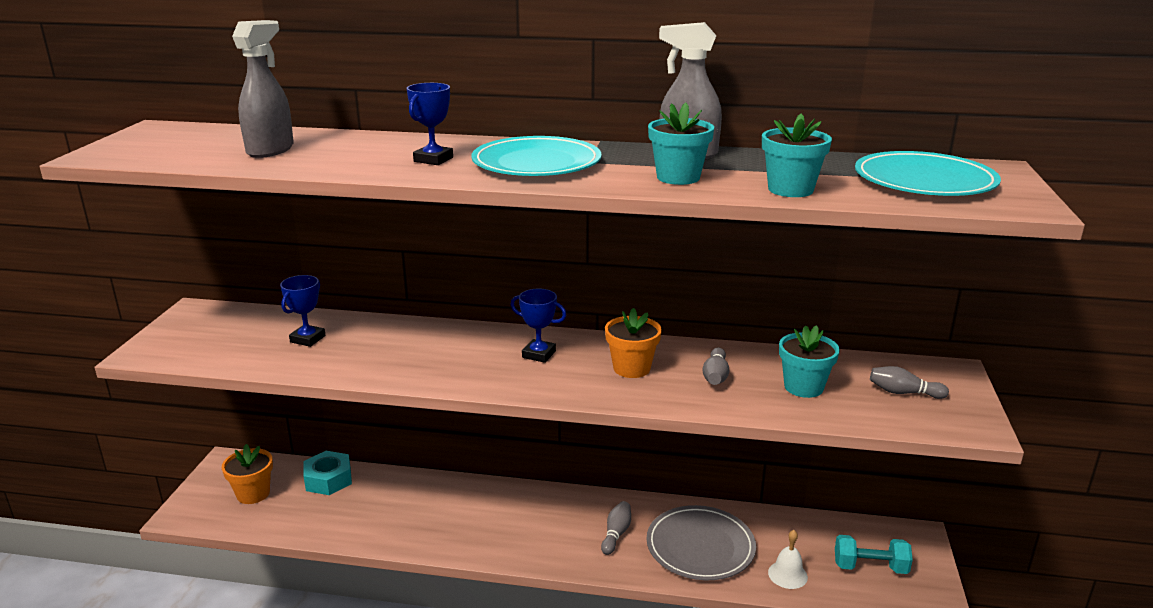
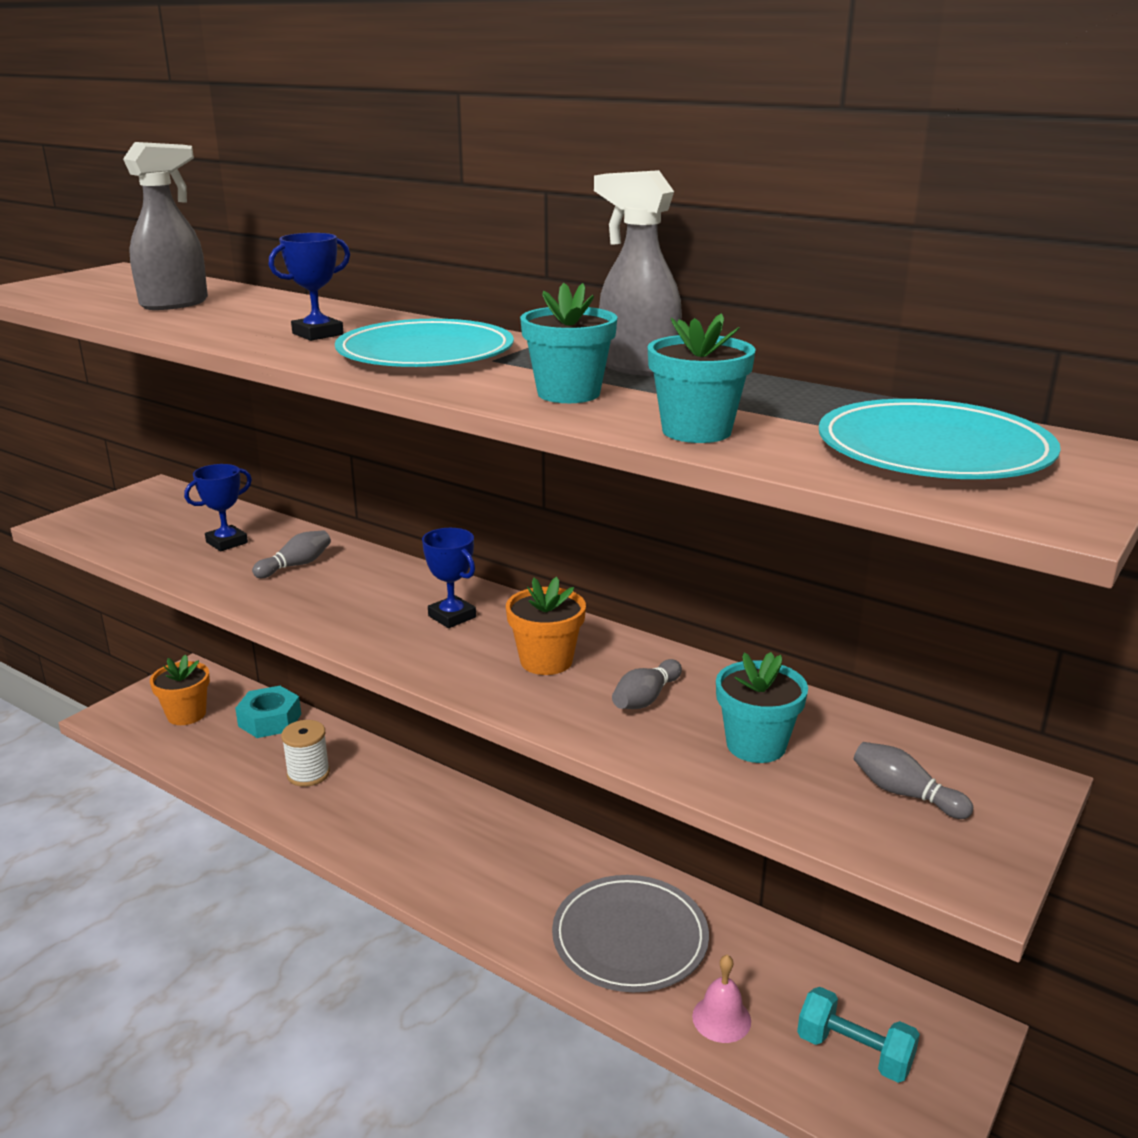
camera: 25 degrees right, 0 degrees up
grey bowling pin [601,501,631,555] -> grey bowling pin moved to [252,530,331,578]
white bell [768,530,808,589] -> pink bell [692,955,751,1043]
none -> white spool [281,720,330,787]

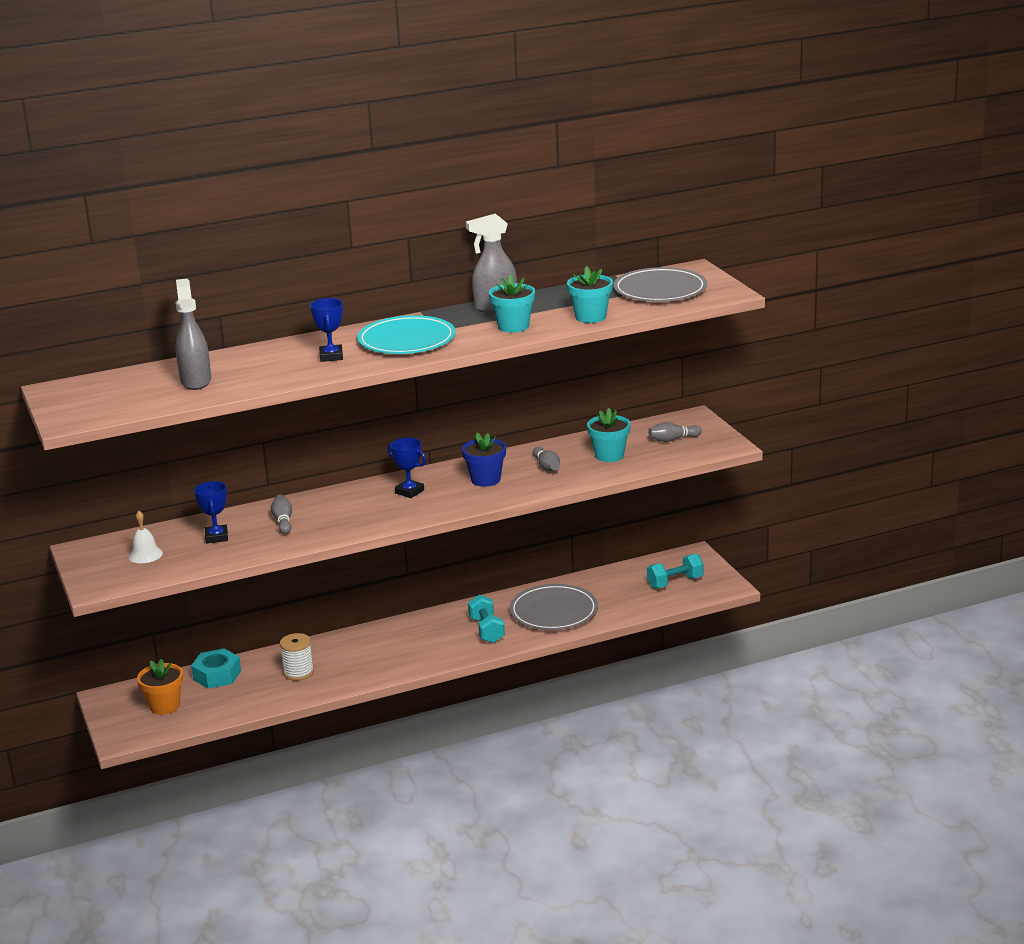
camera: 55 degrees left, 0 degrees up
blue trophy [422,528,476,628] -> blue trophy turned 45 degrees clockwise [388,438,426,498]
orange flower pot [506,577,586,675] -> blue flower pot [462,432,506,487]
pink bell [692,955,751,1043] -> none
turquoise plate [819,399,1061,479] -> grey plate [613,267,707,302]
none -> white bell [128,511,163,563]
none -> turquoise dumbbell [468,595,505,643]

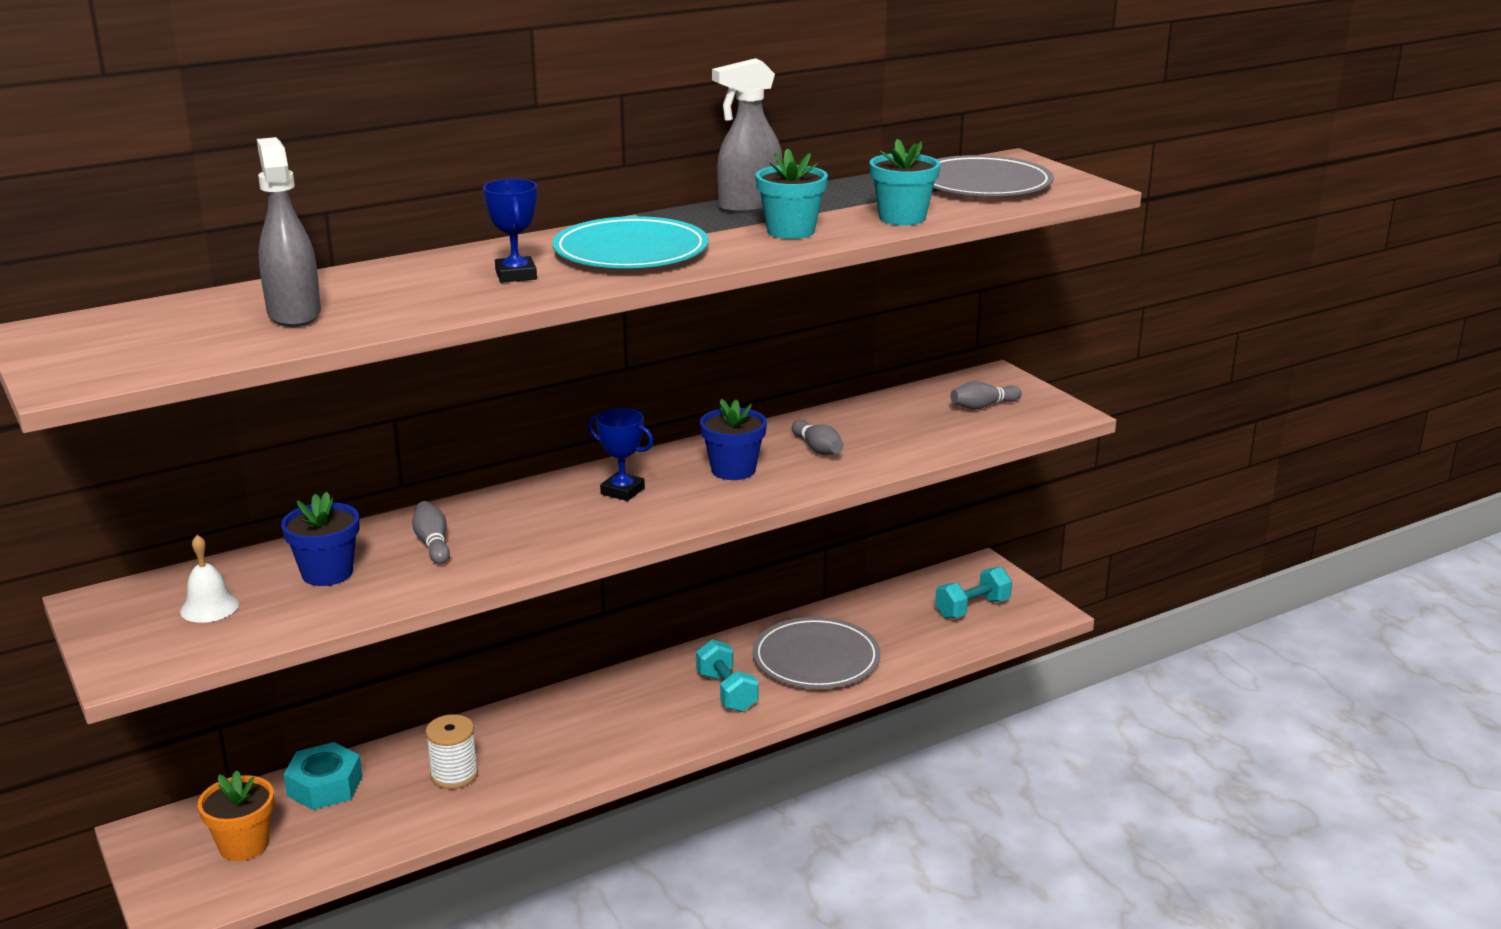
camera: 10 degrees left, 0 degrees up
blue trophy [194,481,228,544] -> blue flower pot [281,492,360,586]
turquoise flower pot [587,408,631,462] -> none

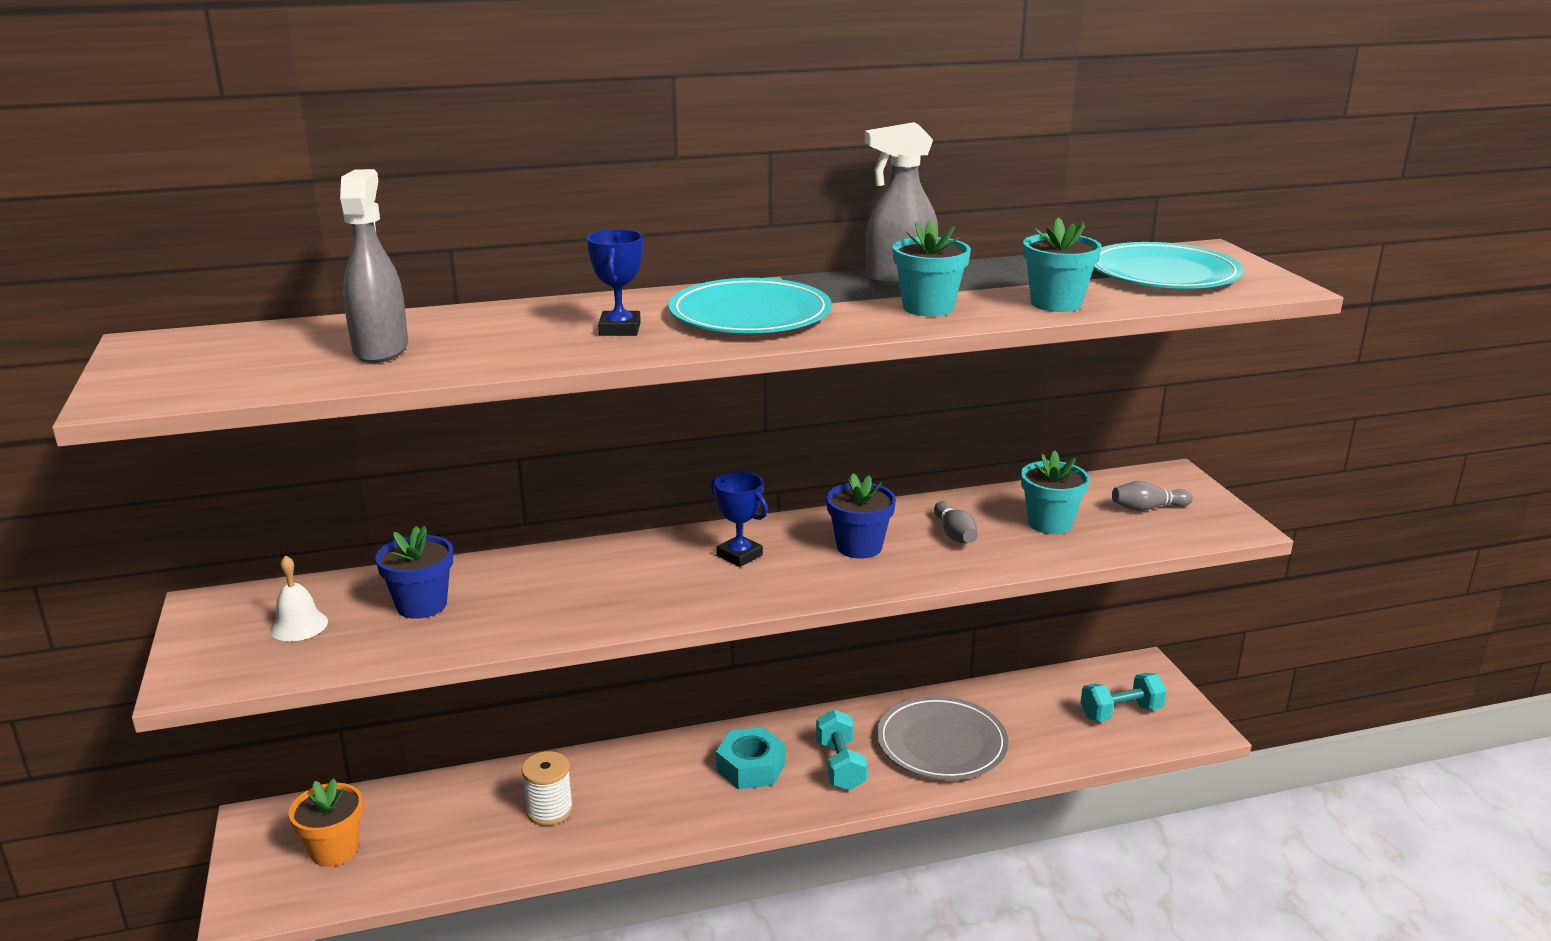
camera: 15 degrees right, 0 degrees up
turquoise nut [284,742,363,810] -> turquoise nut moved to [716,727,786,789]
grey bowling pin [412,501,450,564] -> none
grey plate [933,155,1054,196] -> turquoise plate [1094,242,1244,289]
none -> turquoise flower pot [1021,450,1090,534]

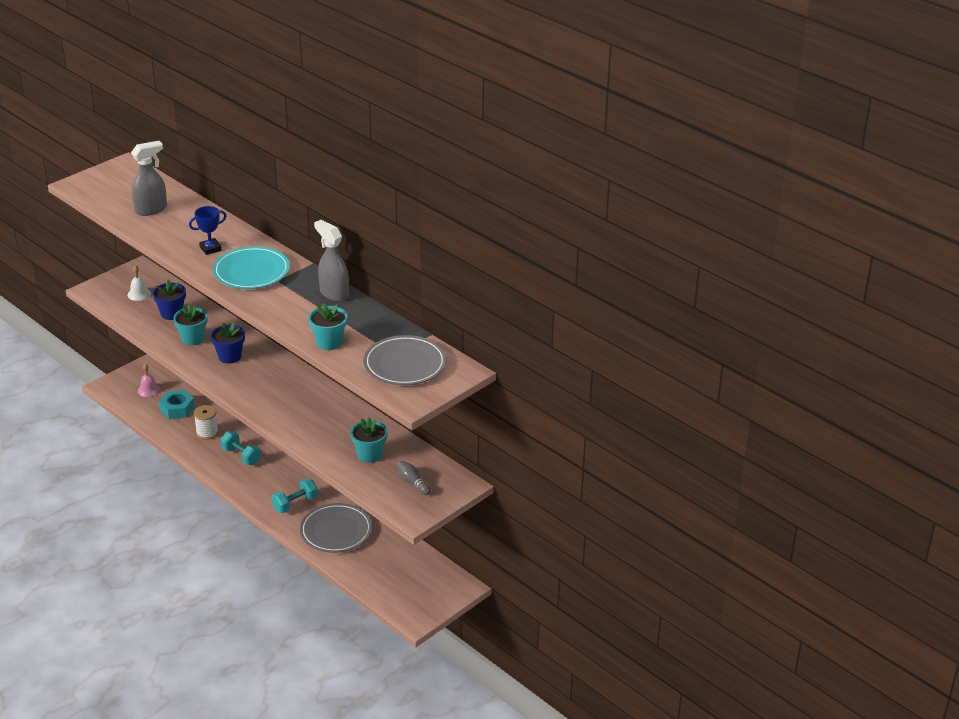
camera: 60 degrees right, 10 degrees up
orange flower pot [289,778,363,867] -> pink bell [138,364,160,397]
blue trophy [711,472,768,567] -> none
turquoise nut [716,727,786,789] -> turquoise nut moved to [159,390,195,419]
blue flower pot [826,473,896,558] -> blue flower pot moved to [210,322,245,364]
turquoise flower pot [893,219,971,316] -> turquoise flower pot moved to [173,304,208,346]
grey bowling pin [934,501,978,543] -> none
turquoise dumbbell [1080,673,1167,722] -> turquoise dumbbell moved to [220,431,261,465]
turquoise plate [1094,242,1244,289] -> grey plate [363,335,447,385]

